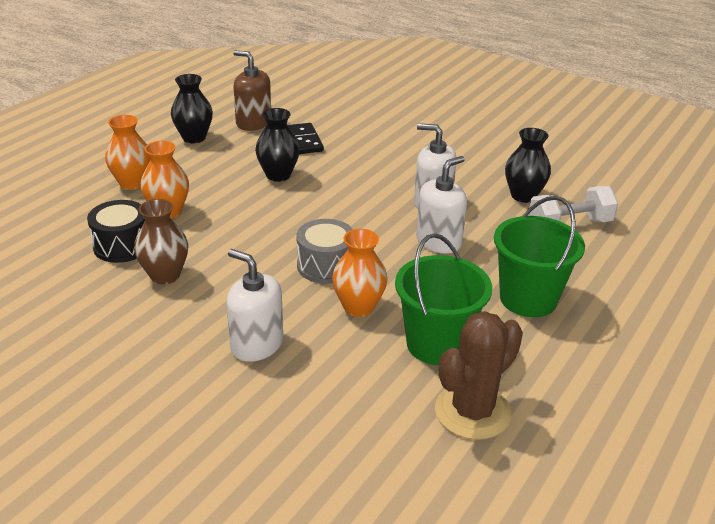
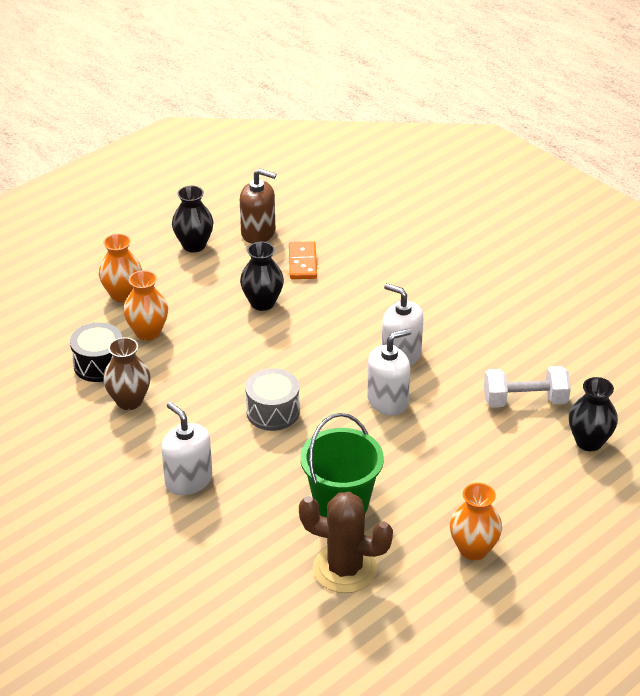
camera: 15 degrees right, 5 degrees up
brown soap dispenser [233,50,271,131] -> brown soap dispenser turned 150 degrees clockwise [240,168,276,244]
black domino [288,123,324,154] -> orange domino [289,241,317,279]
orange vase [332,229,387,317] -> orange vase moved to [450,483,502,561]
brown cactus [435,311,523,440] -> brown cactus turned 45 degrees clockwise [299,492,393,593]
green bucket [494,196,585,317] -> none
black vase [505,128,551,203] -> black vase moved to [569,377,618,451]

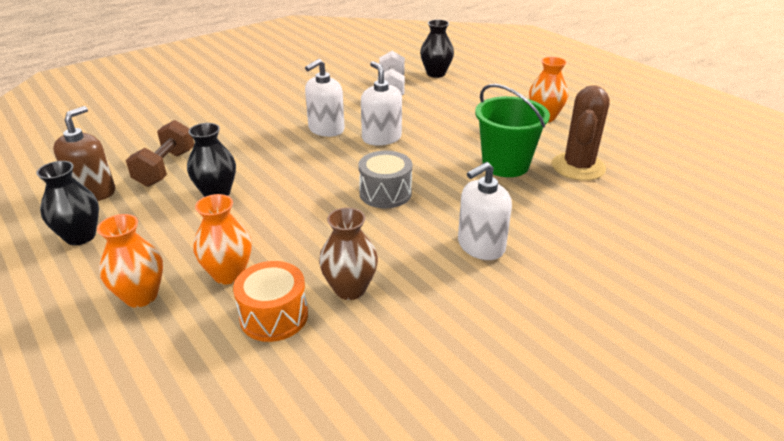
camera: 85 degrees left, 5 degrees down
black drum [70,322,122,382] -> orange drum [233,261,308,342]
orange domino [289,241,317,279] -> brown dumbbell [126,120,194,187]

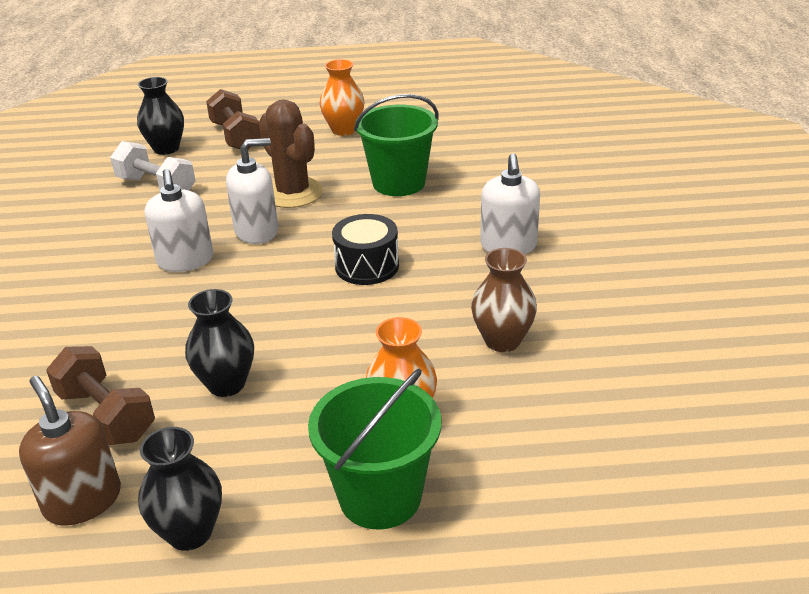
camera: 55 degrees left, 0 degrees up
orange vase [97,214,163,307] -> green bucket [308,368,441,529]
orange drum [233,261,308,342] -> none
grey drum [358,151,412,208] -> black drum [332,214,399,285]
white soap dispenser [361,61,402,146] -> white soap dispenser turned 150 degrees clockwise [226,138,278,244]
brown cactus [552,85,610,181] -> brown cactus moved to [258,99,323,208]
none -> brown dumbbell [206,89,261,149]

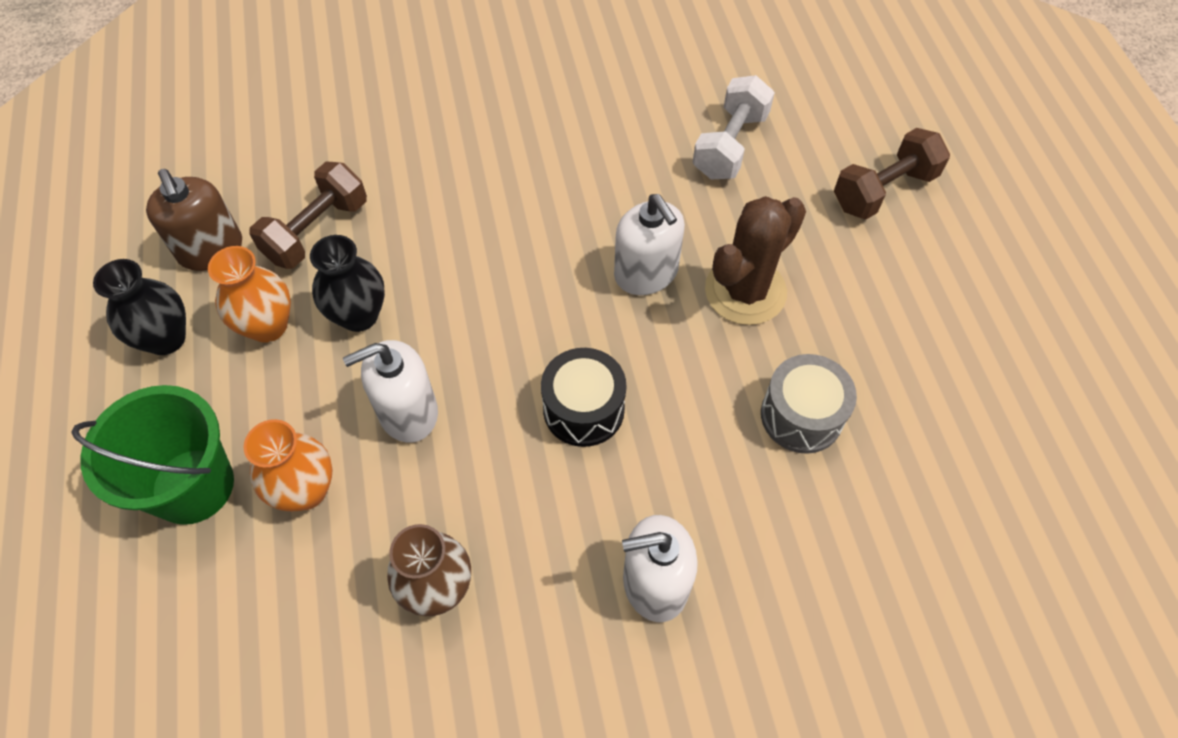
camera: 80 degrees right, 25 degrees up
brown soap dispenser [19,376,121,526] -> brown soap dispenser turned 105 degrees clockwise [146,169,242,271]
black vase [137,77,184,155] -> none
white soap dispenser [145,169,213,272] -> white soap dispenser moved to [343,340,438,443]
orange vase [320,59,365,136] -> orange vase moved to [208,246,291,343]
green bucket [354,94,439,196] -> grey drum [761,354,857,454]

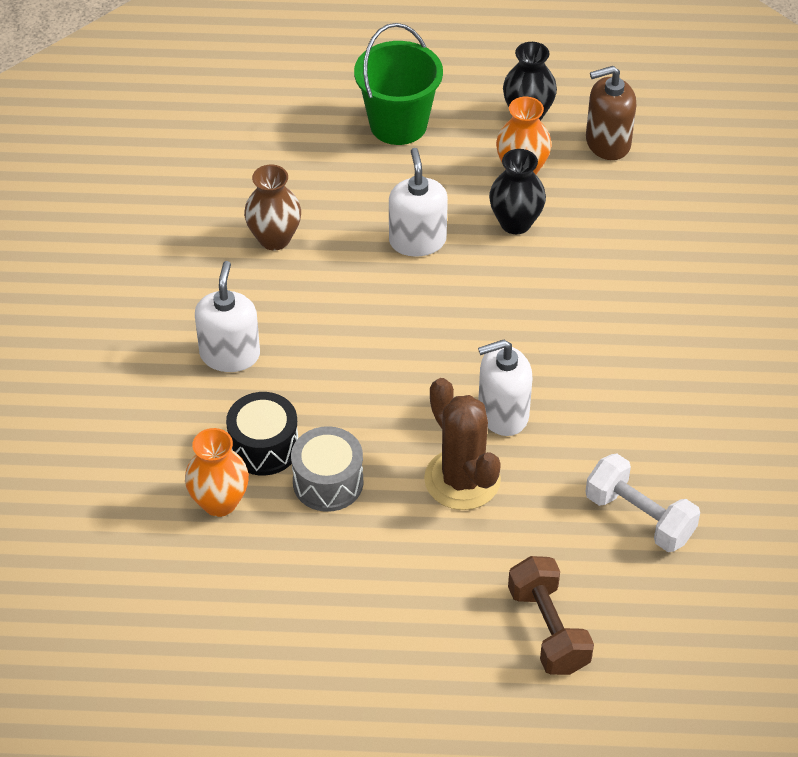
camera: 105 degrees right, 10 degrees down
orange vase [243,419,332,511] -> orange vase moved to [185,428,249,517]
brown dumbbell [249,162,367,269] -> none
black drum [541,348,627,447] -> black drum moved to [226,392,298,475]

